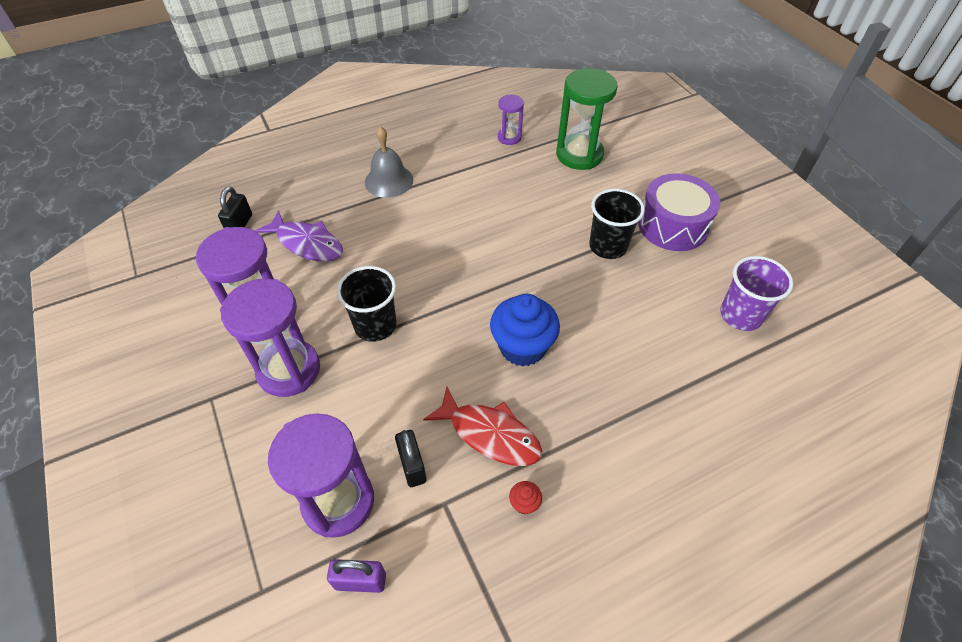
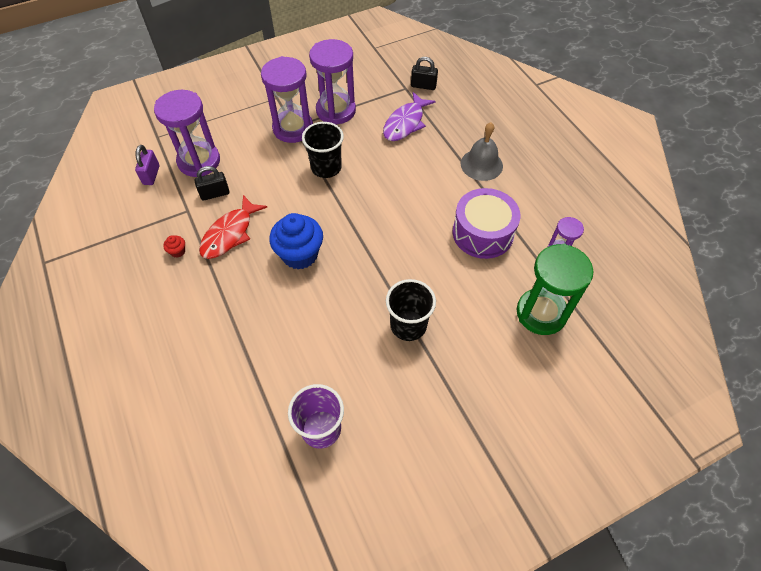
camera: 90 degrees right, 5 degrees up
purple drum [638,173,720,251] -> purple drum moved to [453,188,521,259]

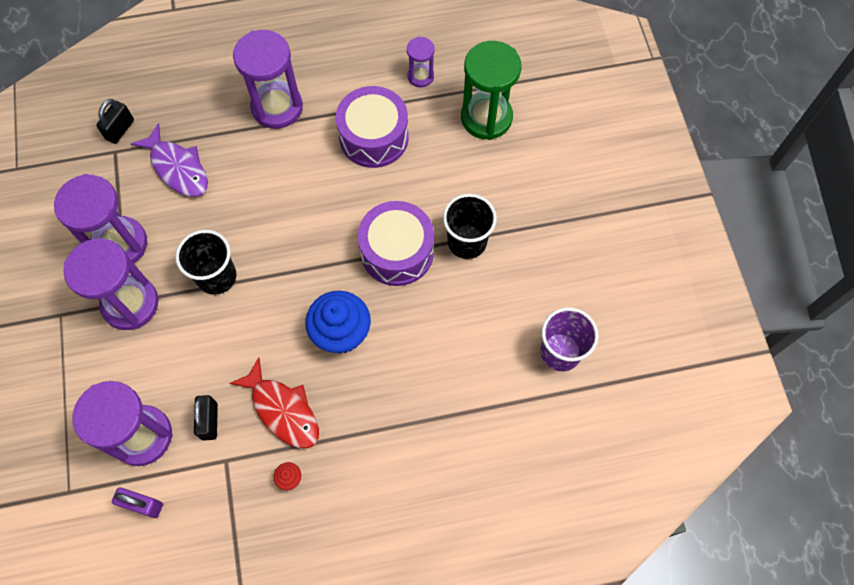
camera: 75 degrees left, 10 degrees up
grey bell [461,122,503,181] -> purple hourglass [233,30,303,129]
none -> purple drum [358,201,434,286]

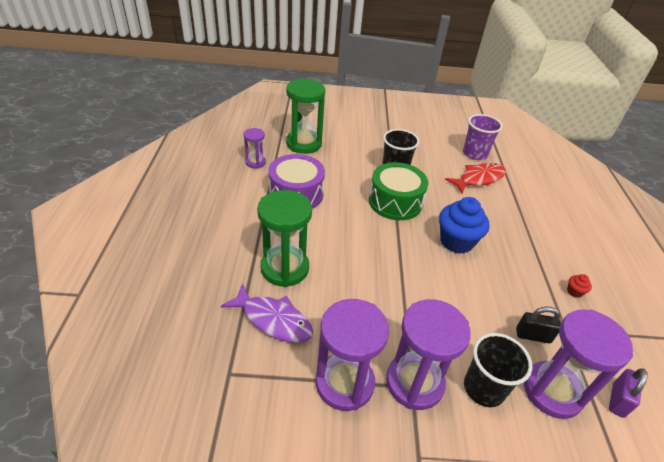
camera: 80 degrees left, 25 degrees down
black padlock [96,99,134,144] -> none
purple fish [131,123,208,197] -> purple fish turned 60 degrees clockwise [221,283,313,343]
black cup [175,230,236,295] -> black cup moved to [464,333,532,407]
red fish [229,357,319,448] -> red fish moved to [445,163,506,193]
purple hourglass [233,30,303,129] -> none
purple drum [358,201,434,286] -> green drum [369,162,428,220]
none -> green hourglass [257,190,312,287]

